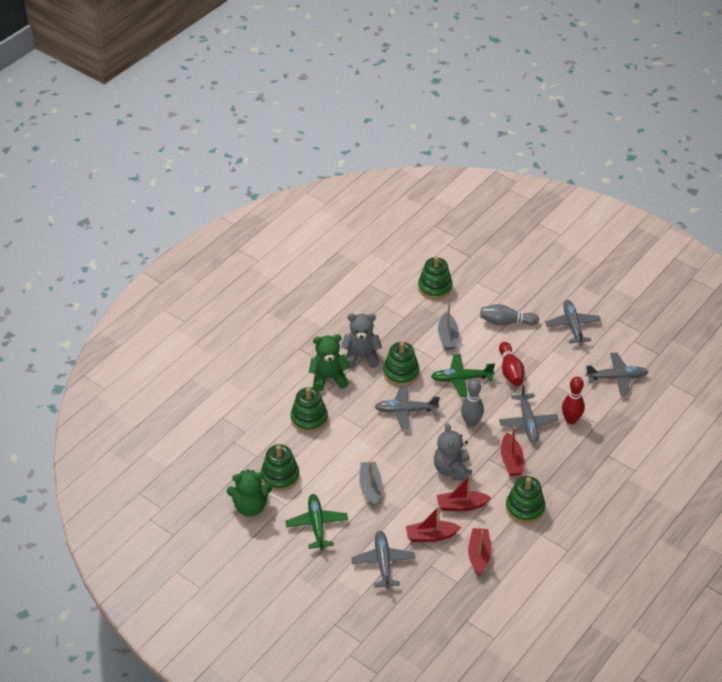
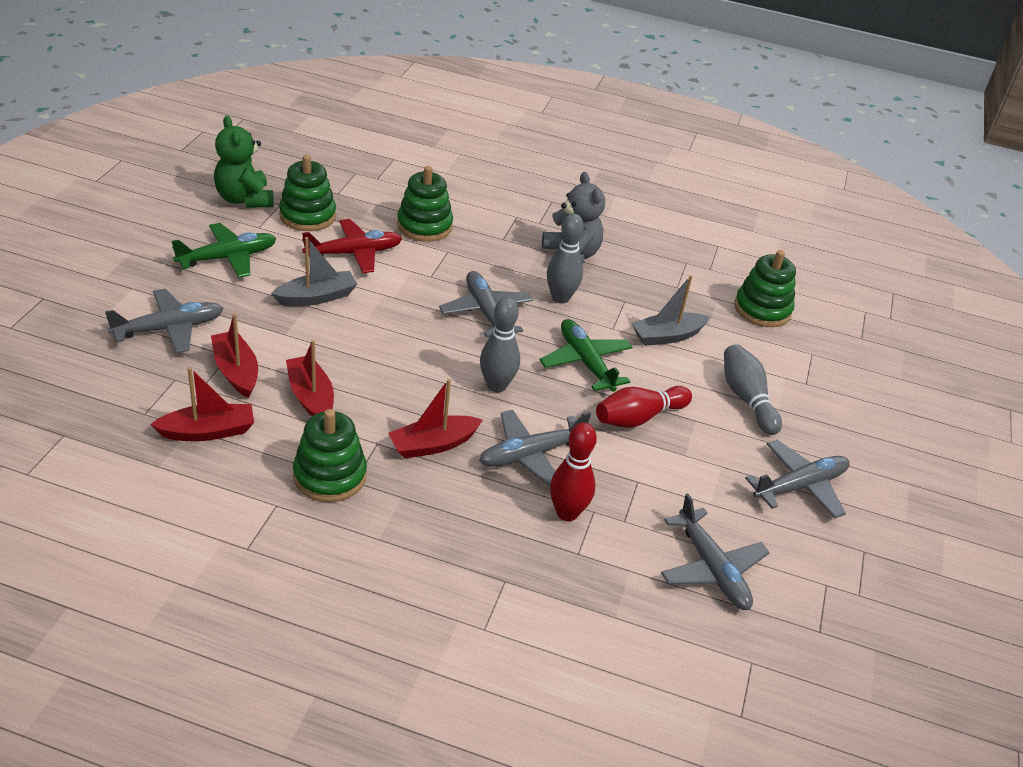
camera: 65 degrees right, 5 degrees down
green teddy bear [309,334,350,391] -> none
green stacking toy [383,342,419,386] -> grey bowling pin [547,214,584,304]
grey teddy bear [434,423,472,481] -> none
none -> red plane [302,219,402,273]

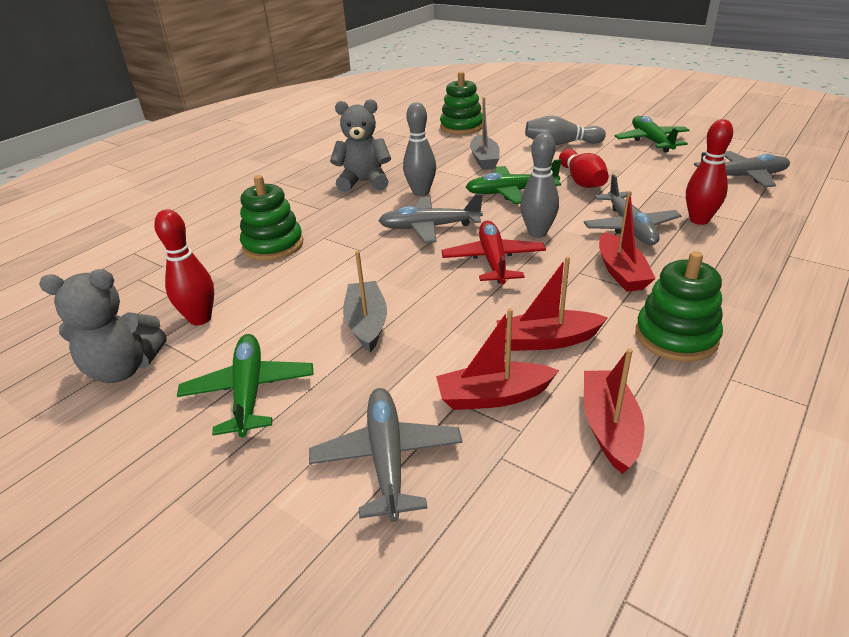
camera: 65 degrees left, 5 degrees down
green teddy bear [214,116,274,208] -> grey teddy bear [39,269,167,383]
green stacking toy [279,155,336,231] -> red bowling pin [154,209,214,325]
red plane [302,219,402,273] -> red plane moved to [442,221,546,284]
grey plane [745,440,850,519] -> green plane [615,116,690,152]

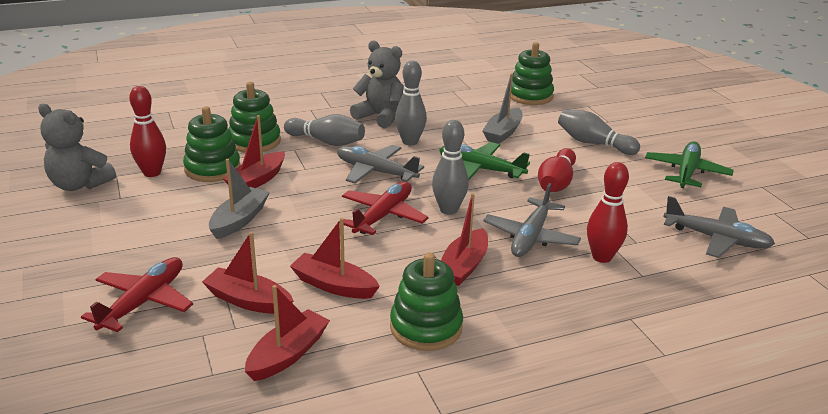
camera: 30 degrees right, 5 degrees down
green plane [177,334,314,437] -> none
grey plane [309,388,462,522] -> red plane [81,257,193,332]
none -> green stacking toy [183,106,240,182]
none -> red boat [223,115,285,188]
none -> grey bowling pin [284,114,365,146]

